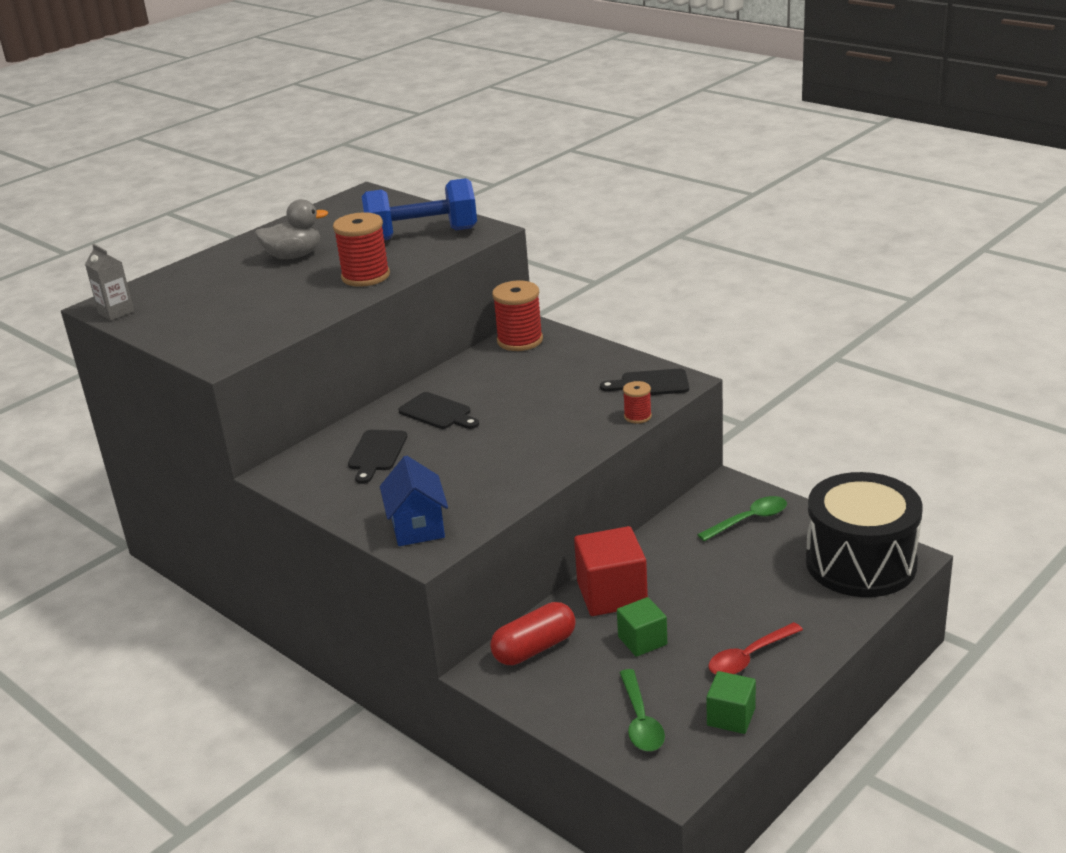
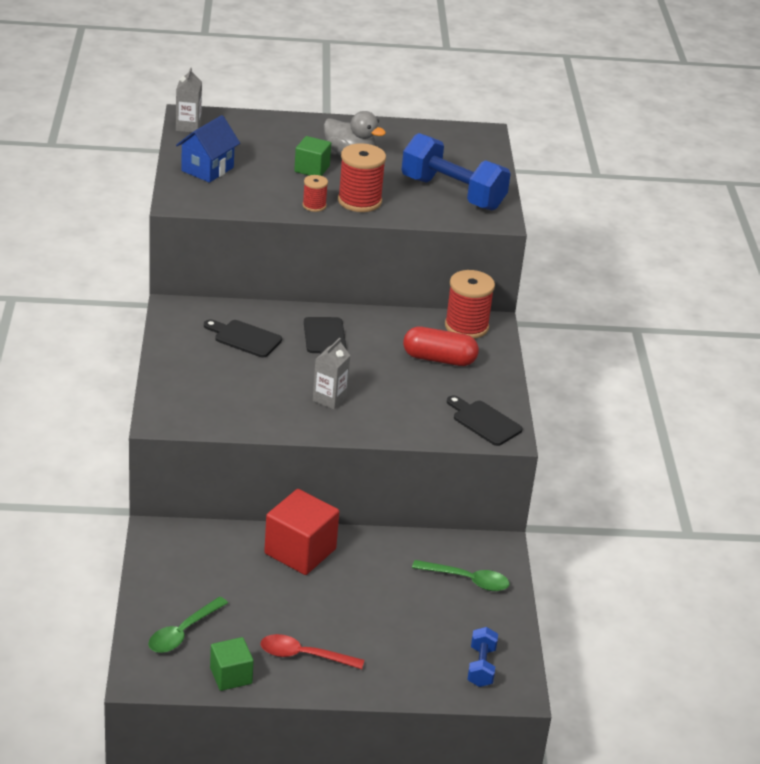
camera: 40 degrees right, 5 degrees up
black cutting board [348,430,407,484] -> black cutting board turned 60 degrees clockwise [204,320,282,358]
blue house [380,456,448,546] -> blue house moved to [176,115,240,183]
red capsule [490,602,576,665] -> red capsule moved to [403,327,479,366]
green cube [617,597,667,657] -> green cube moved to [294,136,331,176]
red spool [623,381,652,424] -> red spool moved to [303,175,328,212]
black drum [806,472,923,597] -> blue dumbbell [467,627,498,687]
none -> grey carton [313,338,350,409]

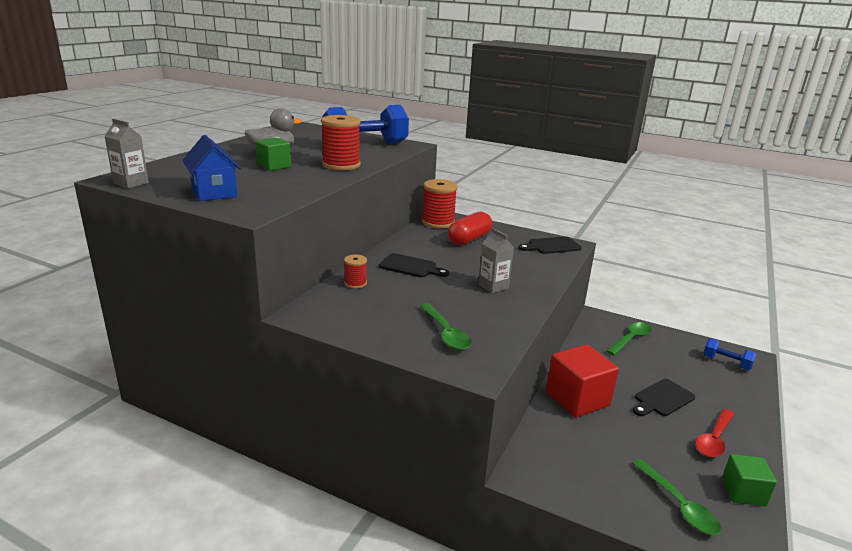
camera: 60 degrees left, 10 degrees down
black cutting board [204,320,282,358] -> black cutting board moved to [633,379,695,416]
red spool [303,175,328,212] -> red spool moved to [344,254,367,289]
none -> green spoon [420,303,472,350]

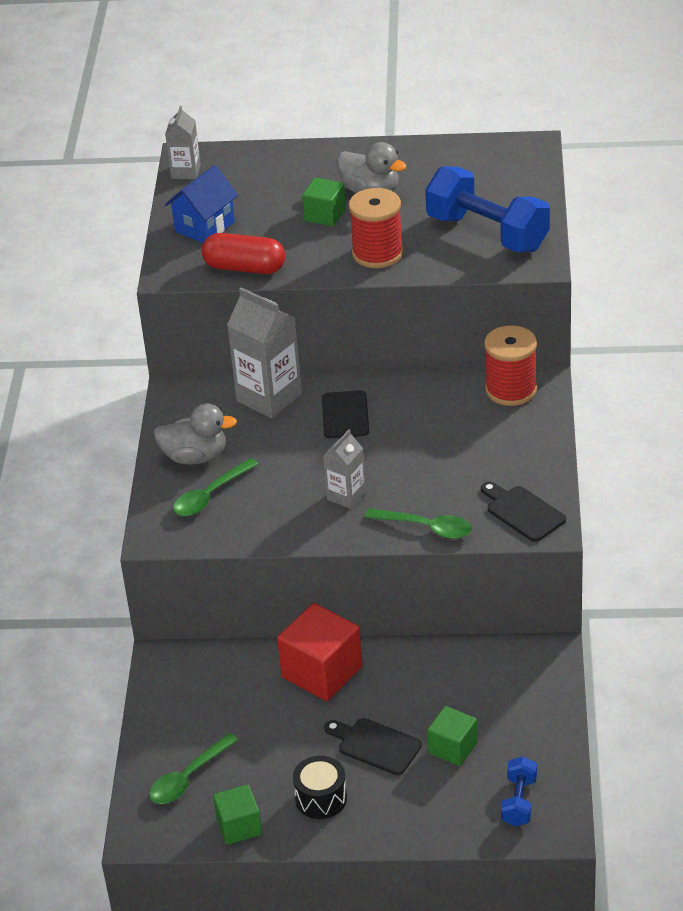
camera: 70 degrees right, 15 degrees up
red spool [344,254,367,289] -> grey carton [227,287,302,418]
red capsule [448,212,492,245] -> red capsule moved to [202,233,285,274]
green spoon [606,322,652,355] -> green spoon moved to [365,509,472,539]
red spoon [695,409,734,457] -> black drum [293,756,347,819]
none -> grey duck [153,403,237,465]
none -> green cube [427,706,478,766]

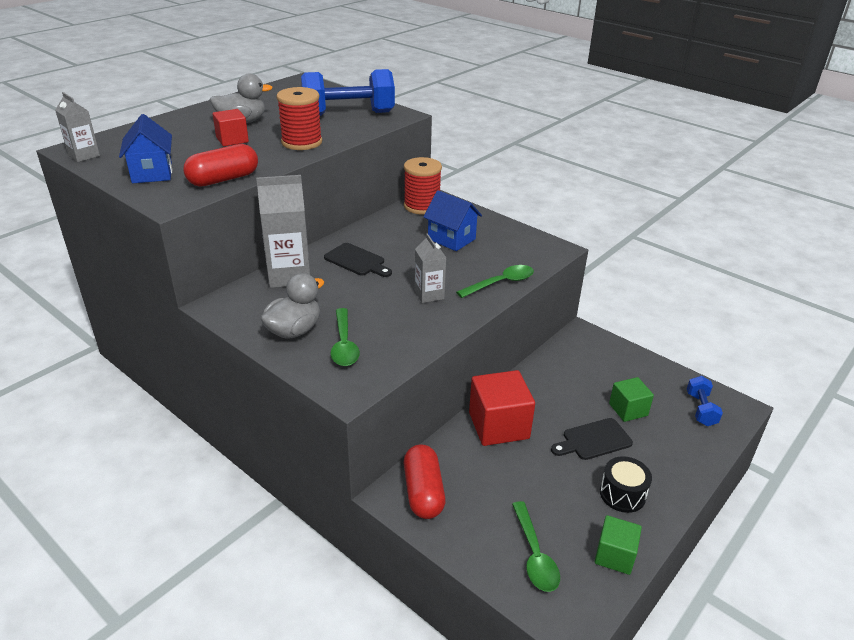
camera: 55 degrees left, 5 degrees down
green cube [302,178,346,226] -> red cube [213,109,249,146]
black cutting board [481,481,566,542] -> none
blue dumbbell [501,757,537,827] -> blue dumbbell turned 45 degrees clockwise [687,376,723,426]
none -> red capsule [403,444,446,519]
none -> blue house [424,190,482,251]

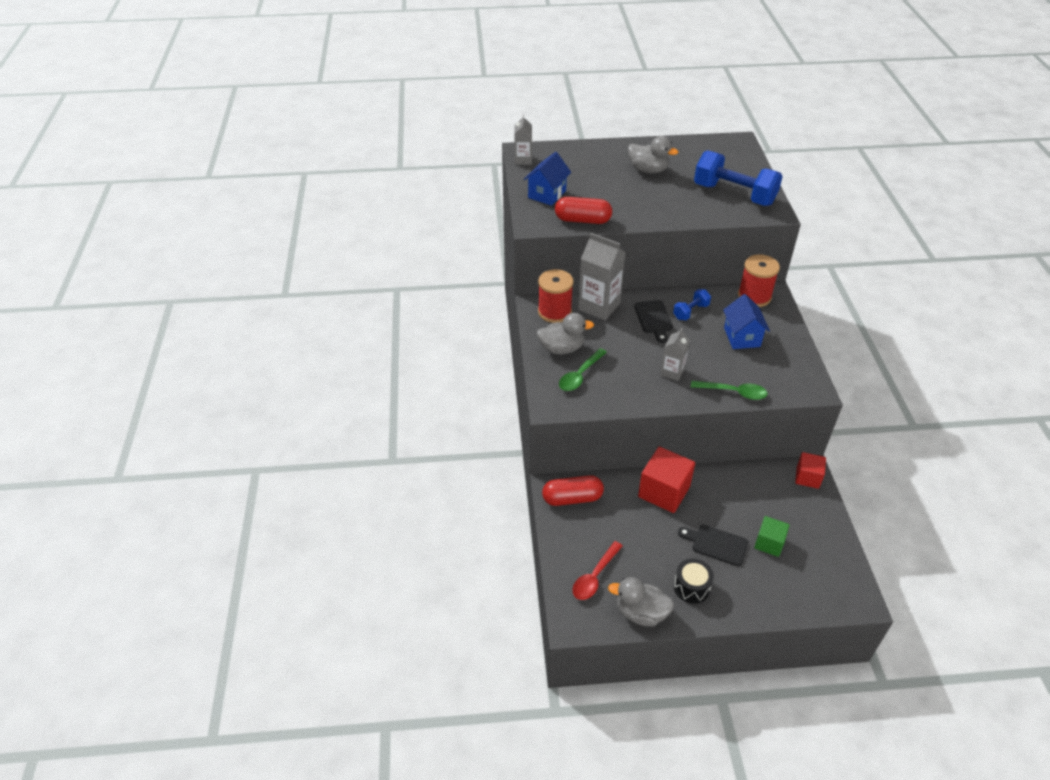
camera: 45 degrees right, 10 degrees up
red cube [213,109,249,146] -> red cube moved to [795,452,826,489]
red spool [276,87,322,150] -> red spool moved to [538,269,574,323]
red capsule [403,444,446,519] -> red capsule turned 45 degrees clockwise [542,475,604,506]
green spoon [512,501,560,592] -> red spoon [573,541,623,600]
green cube [594,515,642,575] -> grey duck [608,577,674,626]
blue dumbbell [687,376,723,426] -> blue dumbbell moved to [673,289,711,320]

